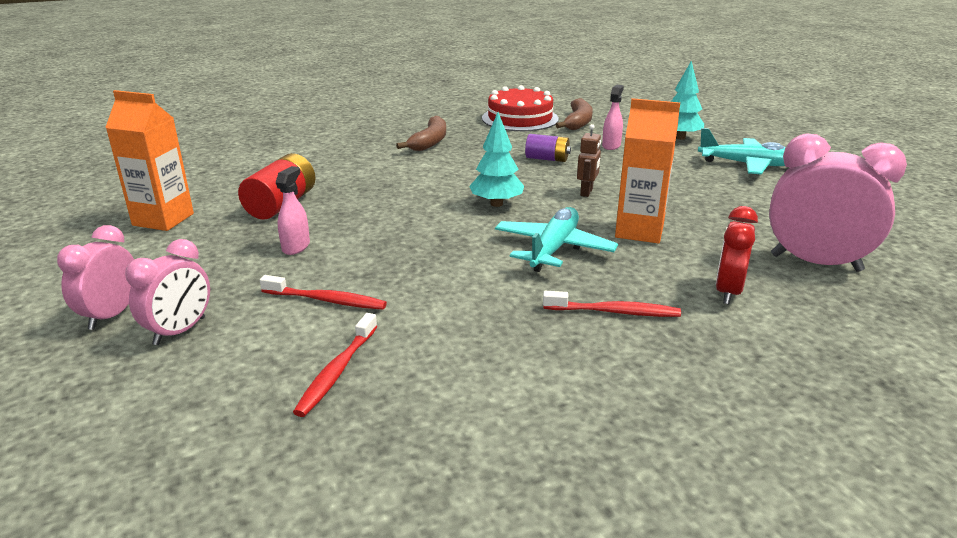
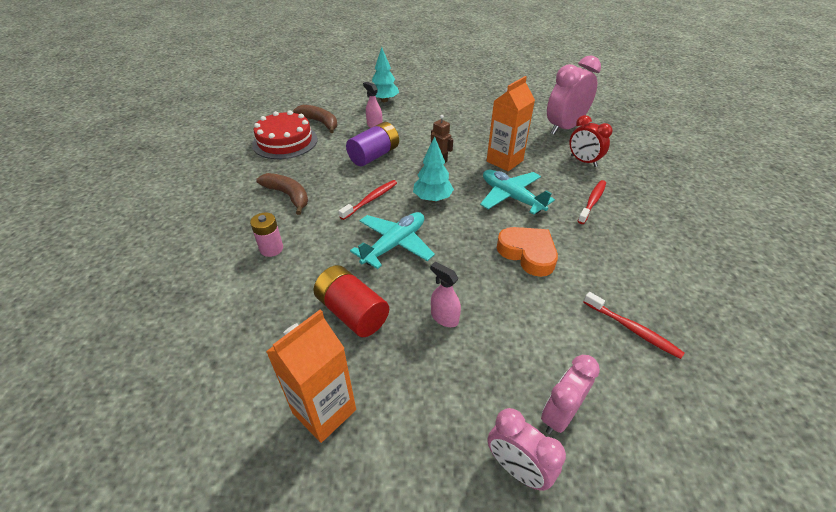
camera: 65 degrees left, 15 degrees up
pink clock [125,239,210,345] -> pink clock turned 105 degrees counterclockwise [541,355,600,434]
red toothbrush [260,275,387,310] -> red toothbrush moved to [339,180,397,220]
purple battery [525,134,571,162] -> purple battery [346,122,399,166], size x1.54
turquoise plane [698,128,786,174] -> turquoise plane moved to [350,212,435,269]
none -> pink battery [250,212,283,257]
none -> orange heart [497,227,558,277]

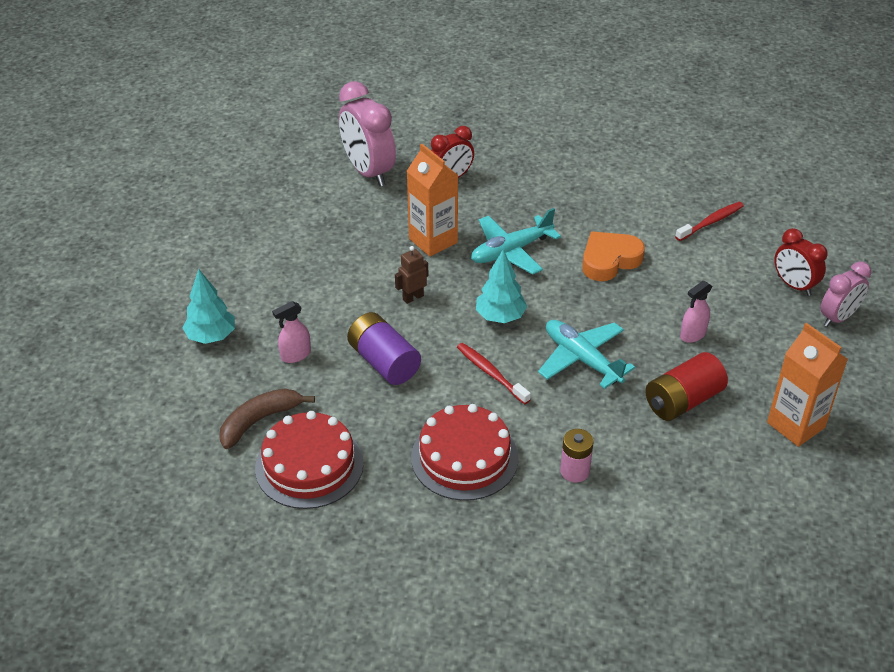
camera: 80 degrees left, 0 degrees up
brown banana [256,173,308,215] -> red cake [411,404,519,501]
pink clock [541,355,600,434] -> red clock [774,228,828,296]
red toothbrush [578,180,606,224] -> none

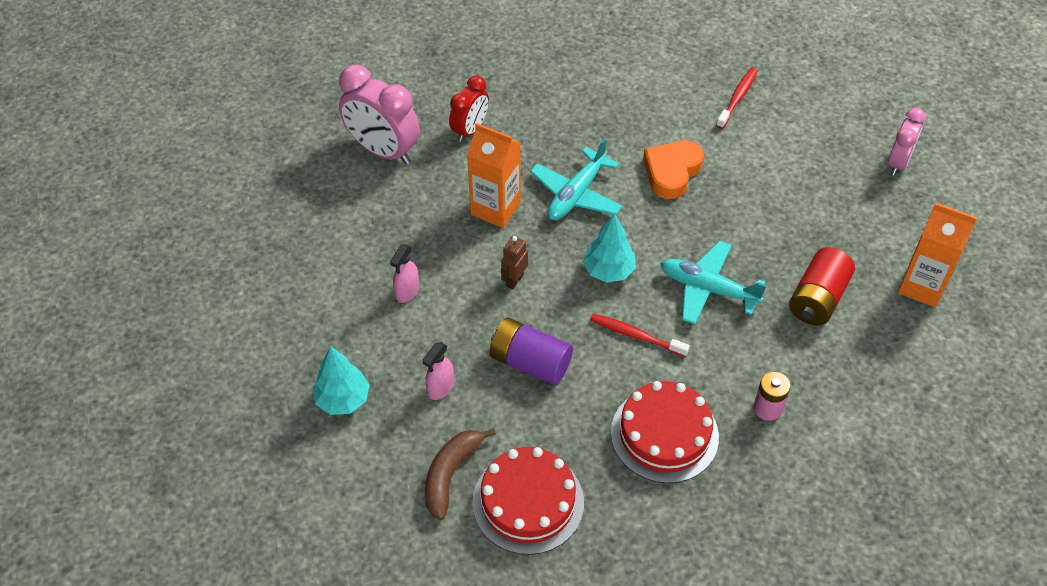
camera: 25 degrees left, 10 degrees up
pink spray bottle [680,281,712,343] -> pink spray bottle moved to [390,244,419,303]
red clock [774,228,828,296] -> none

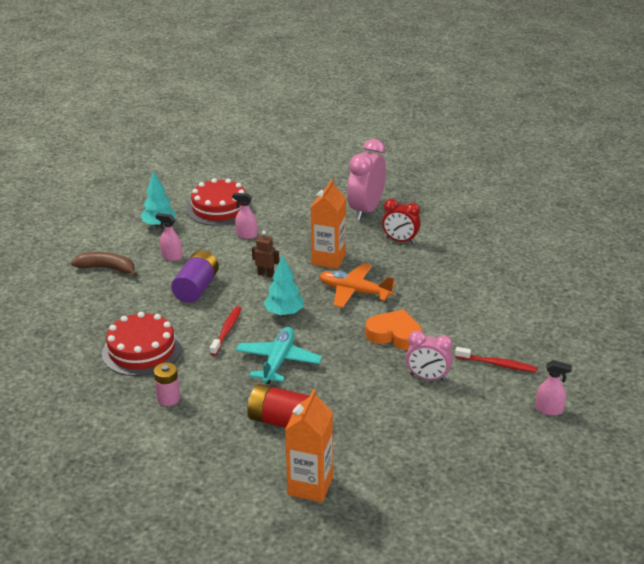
camera: 80 degrees right, 20 degrees down
red cake [472,447,584,555] -> red cake moved to [187,178,252,226]
turquoise plane [530,138,623,220] -> orange plane [319,263,396,308]
pink clock [888,108,926,176] -> pink clock moved to [406,331,453,381]
none -> pink spray bottle [535,360,572,416]

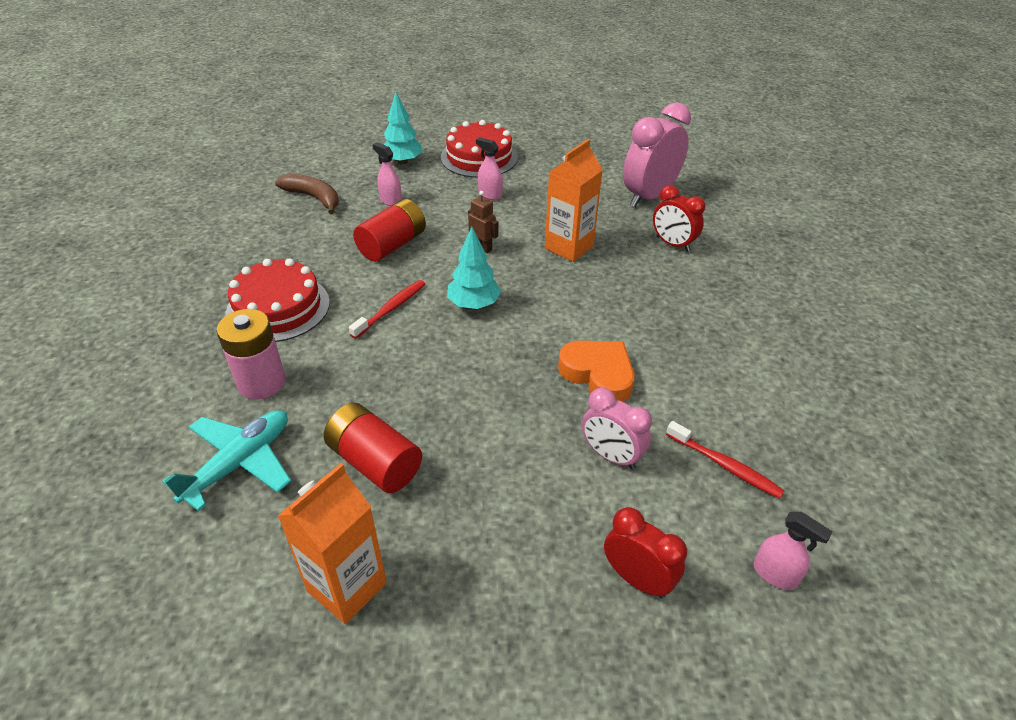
camera: 20 degrees right, 10 degrees up
pink battery [154,363,180,406] -> pink battery [217,309,286,400], size x1.54
purple battery [171,250,219,303] -> red battery [353,199,426,262]
turquoise plane [236,327,322,384] -> turquoise plane moved to [162,410,291,511]
orange plane [319,263,396,308] -> none
none -> red clock [604,507,687,598]

